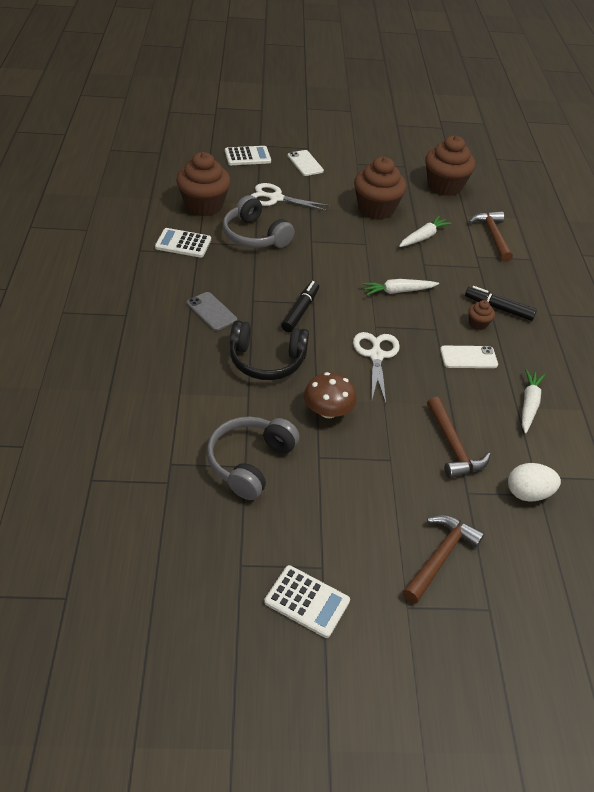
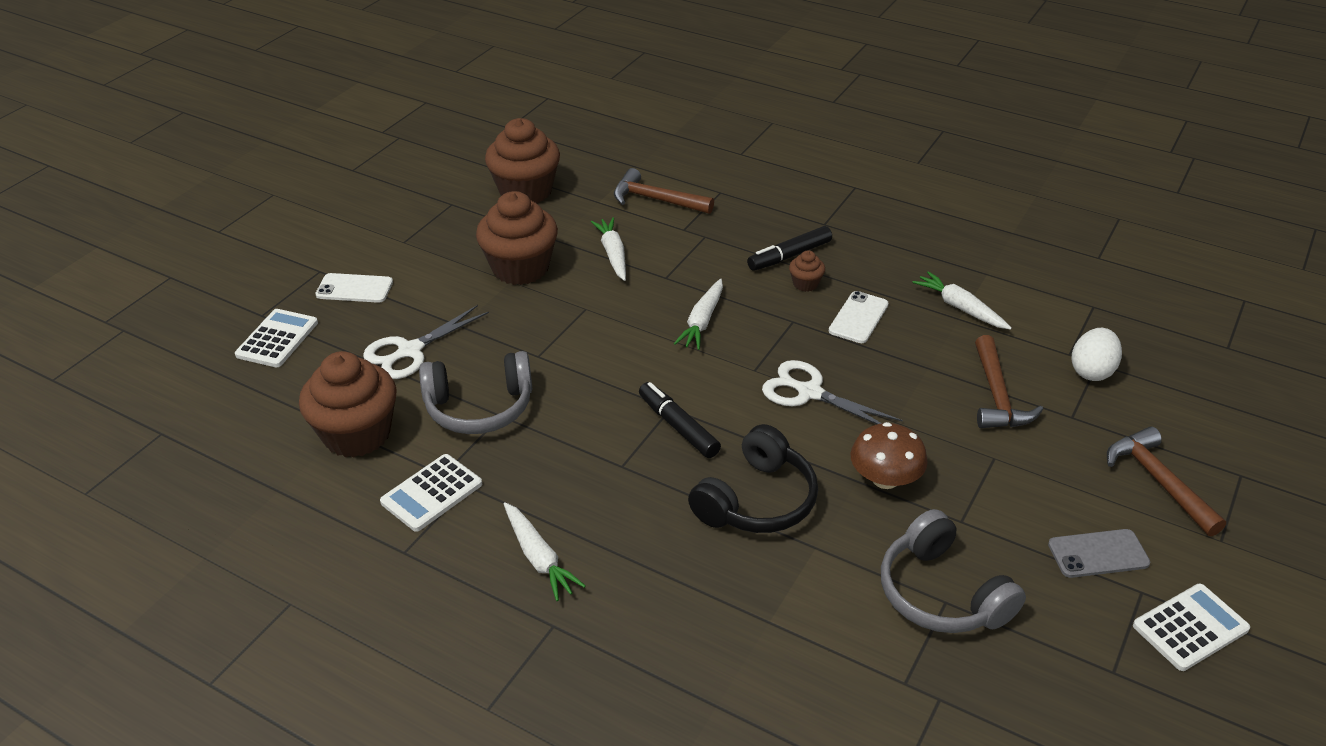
camera: 55 degrees left, 5 degrees down
grey phone [187,292,237,331] -> grey phone moved to [1048,529,1150,578]
brown hammer [427,397,491,478] -> brown hammer turned 75 degrees clockwise [975,335,1043,428]
none -> white carrot [504,502,586,601]

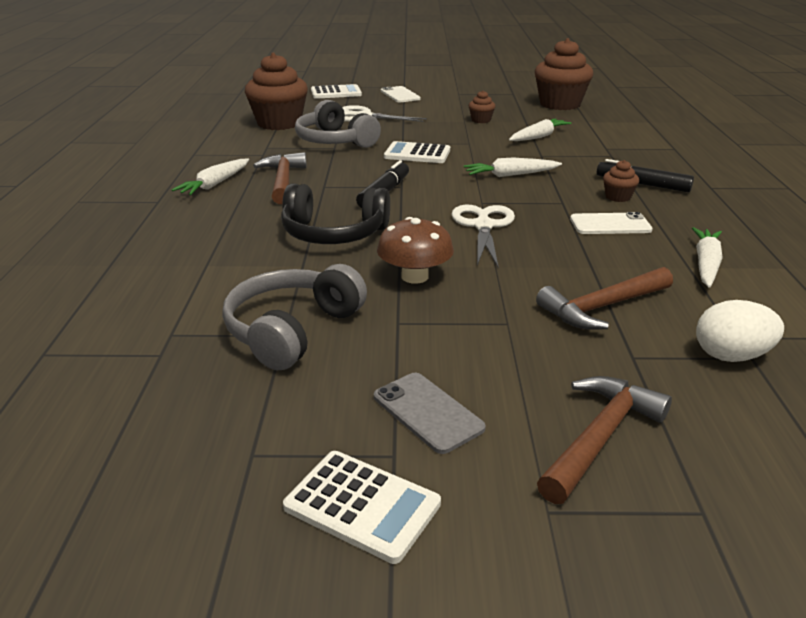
camera: 60 degrees right, 10 degrees down
white calculator [380,454,482,532] -> white calculator moved to [384,141,450,163]
brown cupcake [476,191,558,285] -> brown cupcake [469,90,495,123], size x0.44
brown hammer [614,168,714,214] -> brown hammer moved to [253,152,307,204]

